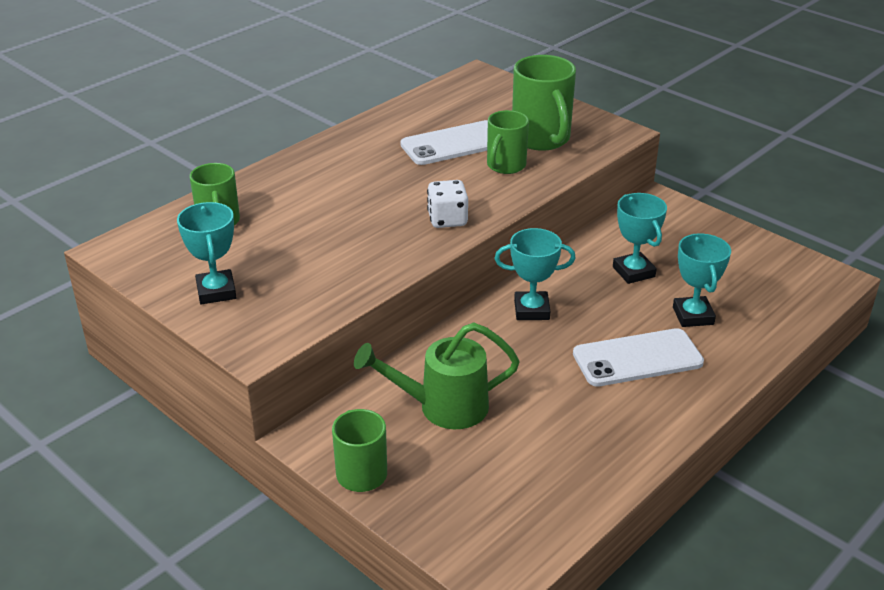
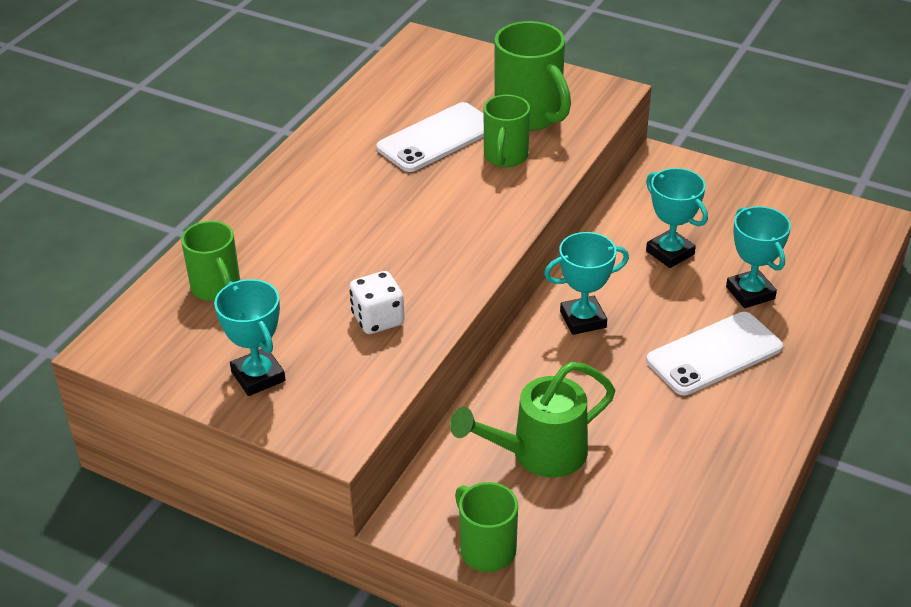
camera: 15 degrees left, 5 degrees up
white dice [427,180,468,228] -> white dice moved to [349,271,405,334]

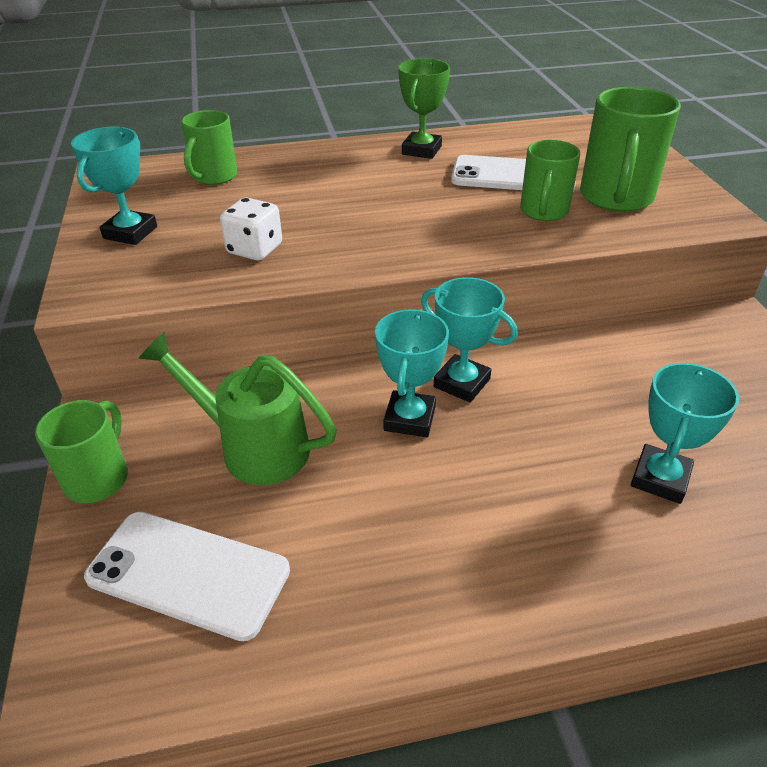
camera: 50 degrees right, 0 degrees up
green mug [484,95,530,167] -> green mug turned 45 degrees counterclockwise [520,140,580,221]
turquoise trophy [646,168,708,268] -> turquoise trophy moved to [375,309,449,437]
white phone [646,312,783,395] -> white phone moved to [84,512,290,641]
none -> green trophy [398,59,450,159]

